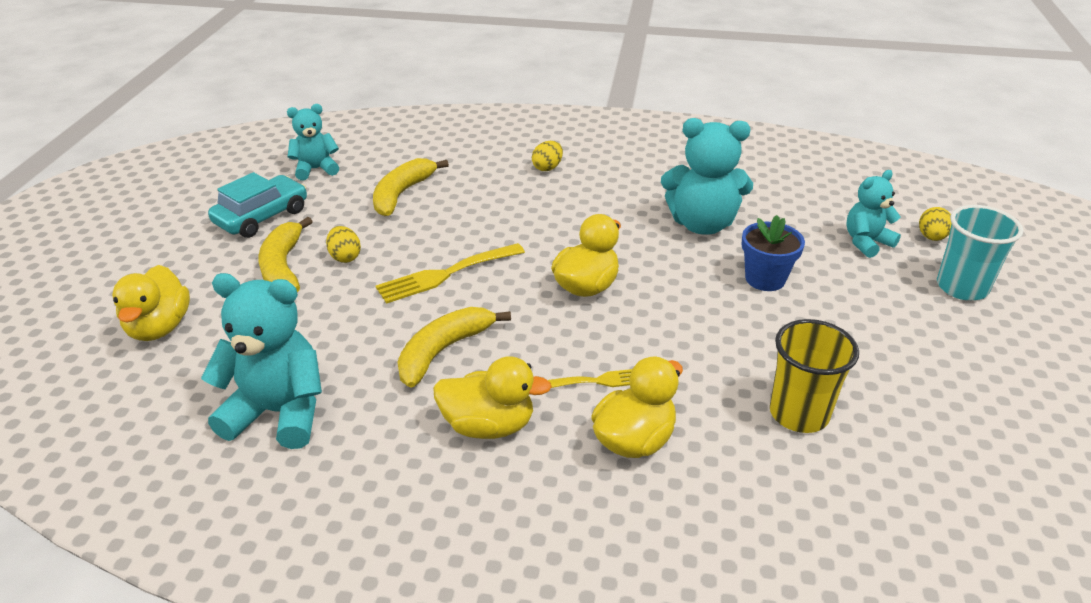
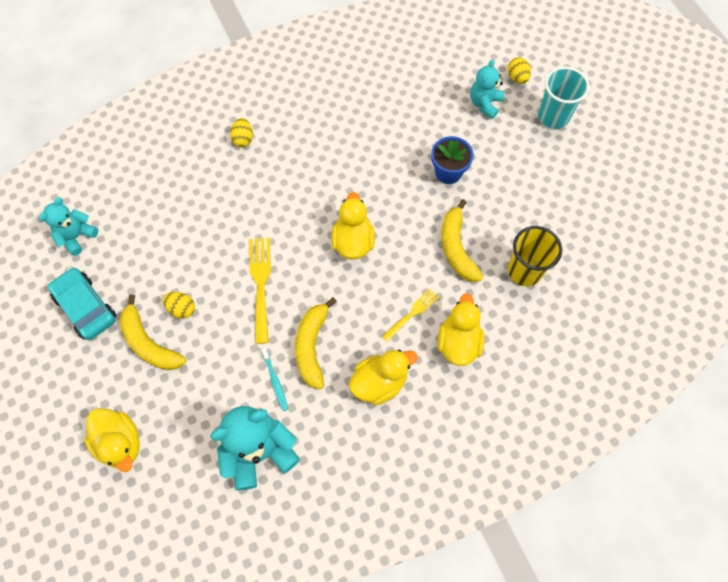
camera: 35 degrees left, 30 degrees up
turquoise car [208,172,307,238] -> turquoise car turned 45 degrees counterclockwise [48,267,116,340]
yellow banana [373,158,449,216] -> yellow banana moved to [441,199,483,282]
yellow fork [376,243,525,304] -> yellow fork turned 150 degrees clockwise [249,238,271,344]
turquoise teddy bear [661,118,753,235] -> none
none -> turquoise toothbrush [261,348,288,411]

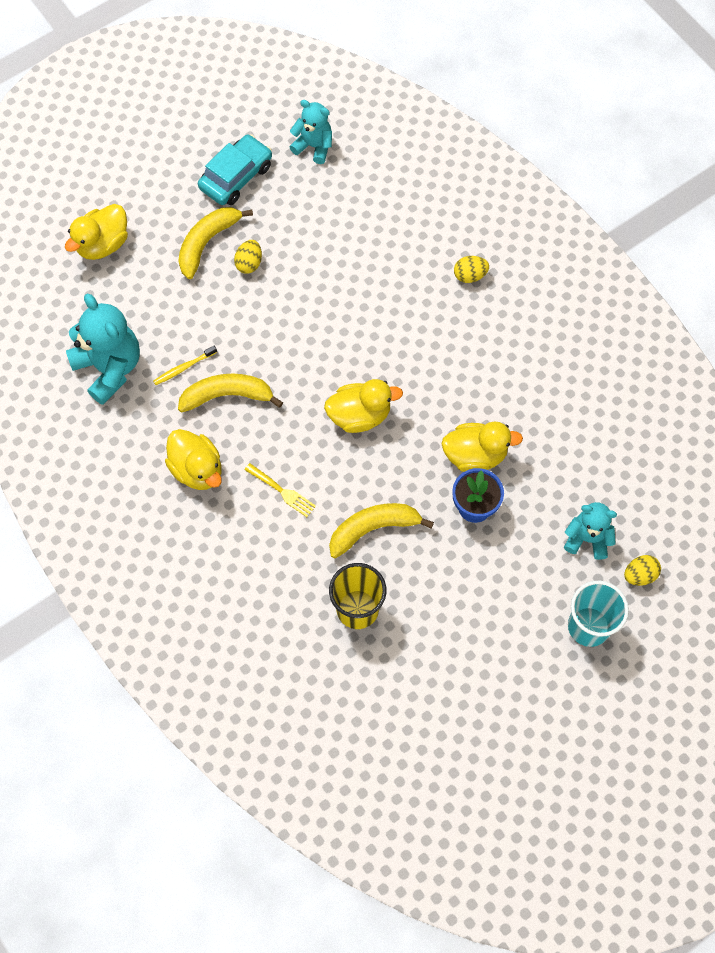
camera: 80 degrees right, 0 degrees up
yellow fork [249,238,271,344] -> none
turquoise toothbrush [261,348,288,411] -> yellow toothbrush [153,346,217,385]
yellow duck [437,293,484,366] -> yellow duck moved to [442,421,523,472]

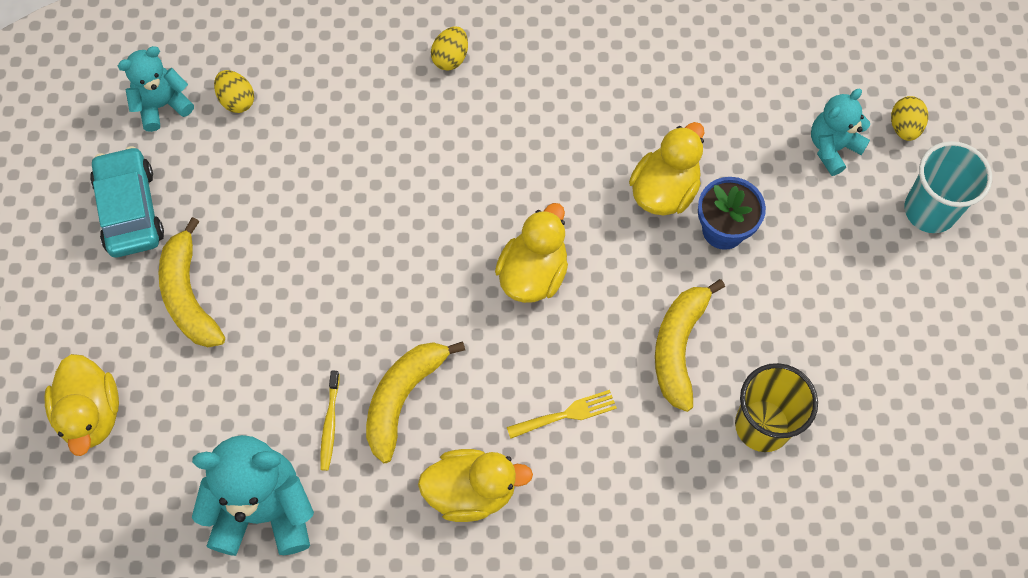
camera: 55 degrees left, 0 degrees up
yellow egg [234,240,262,274] -> yellow egg moved to [214,70,254,113]

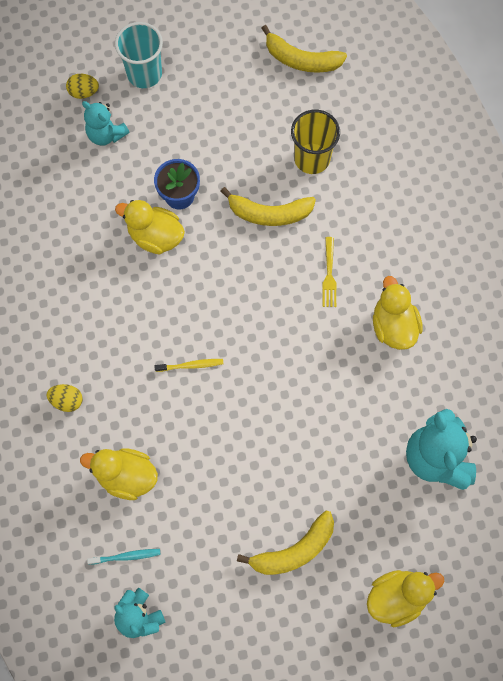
camera: 100 degrees left, 5 degrees up
turquoise car [90,146,164,257] -> none
yellow egg [214,70,254,113] -> turquoise toothbrush [87,549,161,565]
yellow toothbrush [320,370,340,471] -> yellow toothbrush moved to [154,359,224,372]
yellow banana [366,341,465,463] -> yellow banana moved to [262,25,347,73]
yellow duck [495,203,568,303] -> yellow duck moved to [80,448,158,500]
yellow fork [507,390,617,439] -> yellow fork turned 150 degrees counterclockwise [323,237,336,307]

